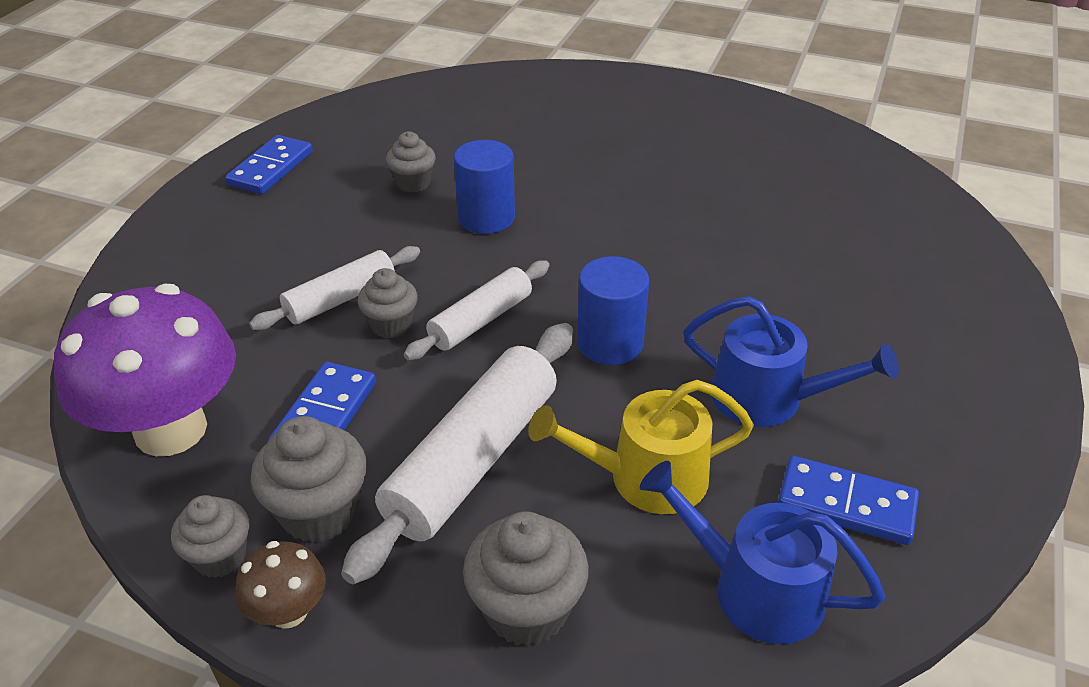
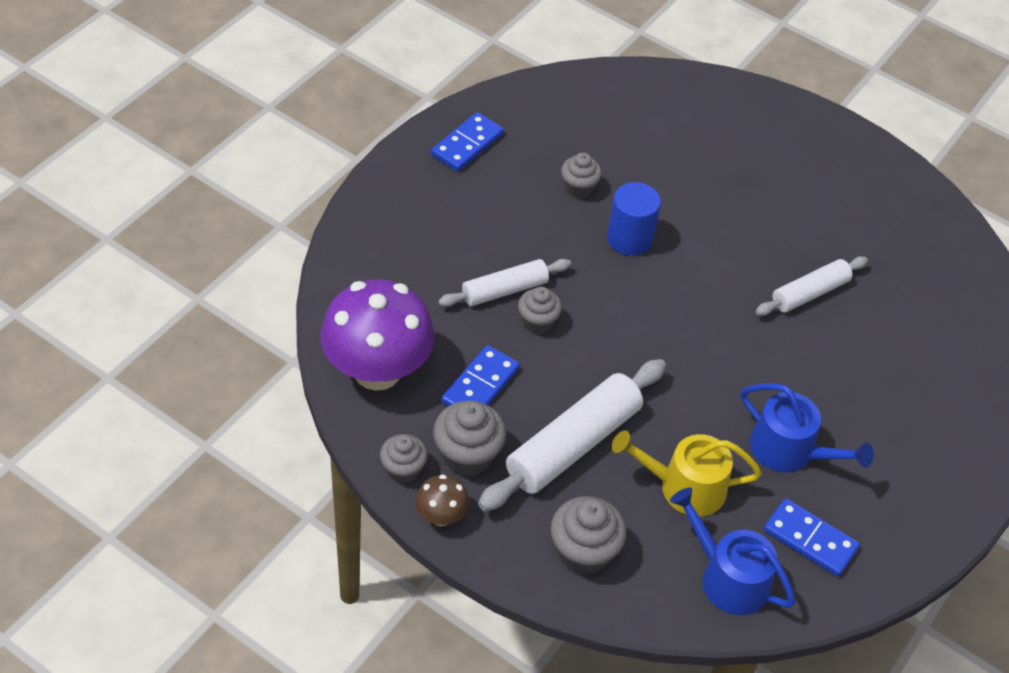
camera: 10 degrees right, 10 degrees up
white rolling pin [404,260,549,360] -> white rolling pin moved to [755,256,868,316]
blue cylinder [577,256,649,365] -> none

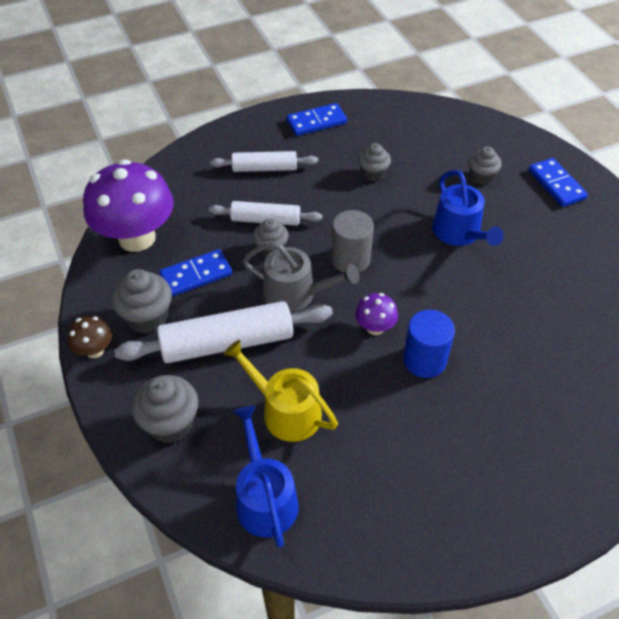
camera: 35 degrees right, 0 degrees up
grey cupcake [380,434,428,484] -> grey cupcake moved to [468,146,502,185]
blue cylinder [607,182,661,256] -> blue cylinder moved to [403,310,455,378]
blue watering can [741,383,874,472] -> blue watering can moved to [432,170,504,246]
white rolling pin [755,256,868,316] -> white rolling pin moved to [210,151,318,172]
blue domino [764,498,860,576] -> blue domino moved to [529,158,588,207]
none -> grey watering can [242,242,359,313]
none -> grey cylinder [331,210,374,273]
none -> purple mushroom [355,293,398,335]

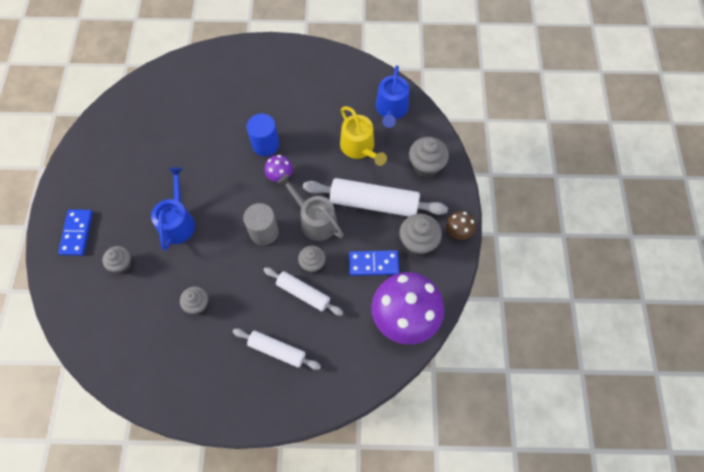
camera: 155 degrees left, 15 degrees up
blue domino [286,103,347,136] -> none

